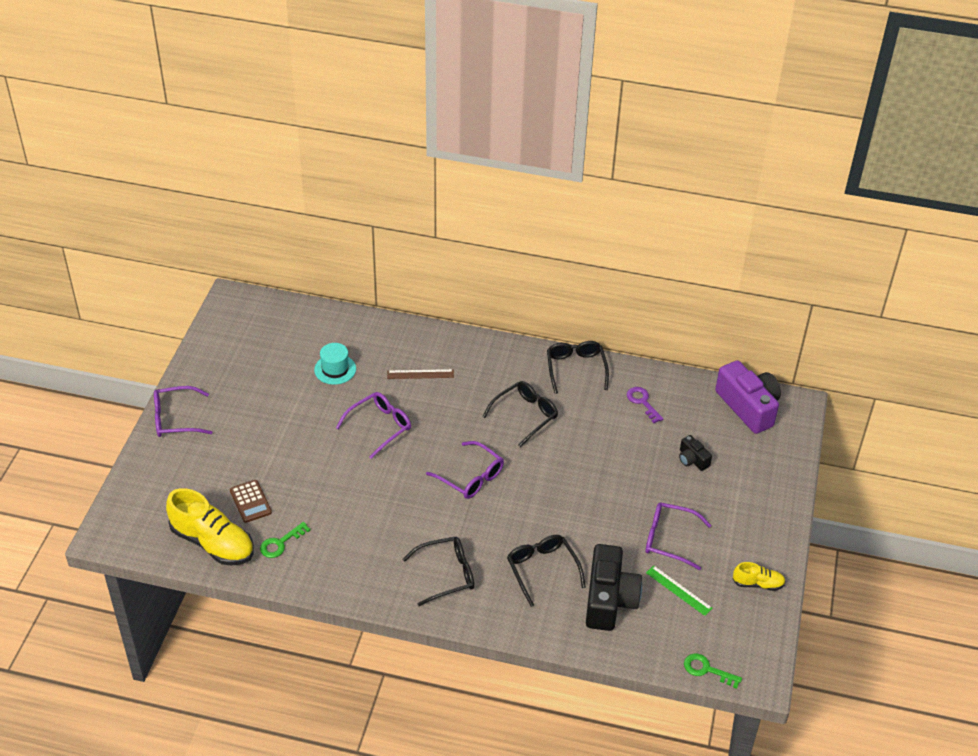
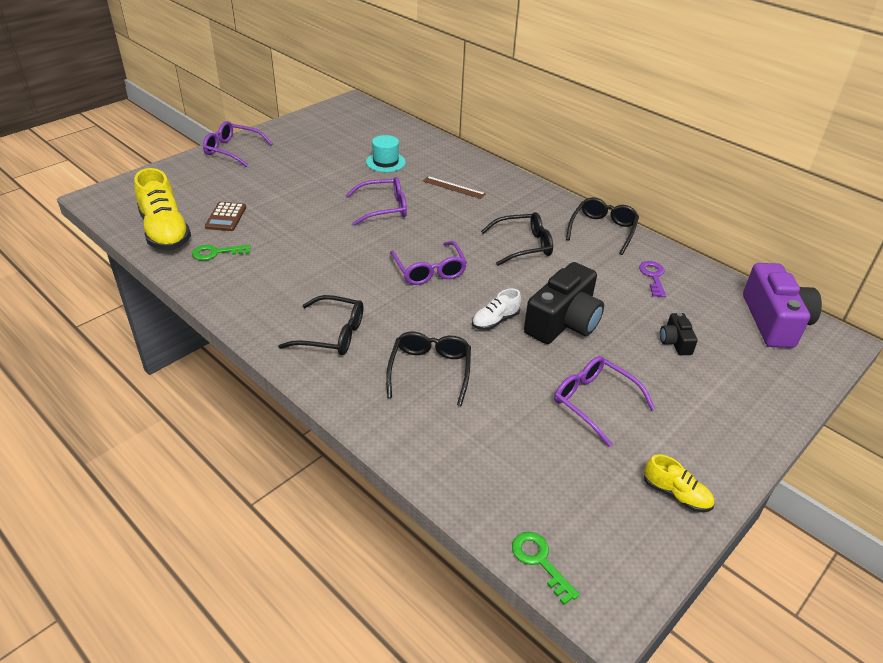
camera: 30 degrees right, 5 degrees down
black camera [586,544,642,631] -> black camera moved to [524,262,604,344]
green ruler [646,565,713,616] -> none
none -> white shoe [472,289,521,330]

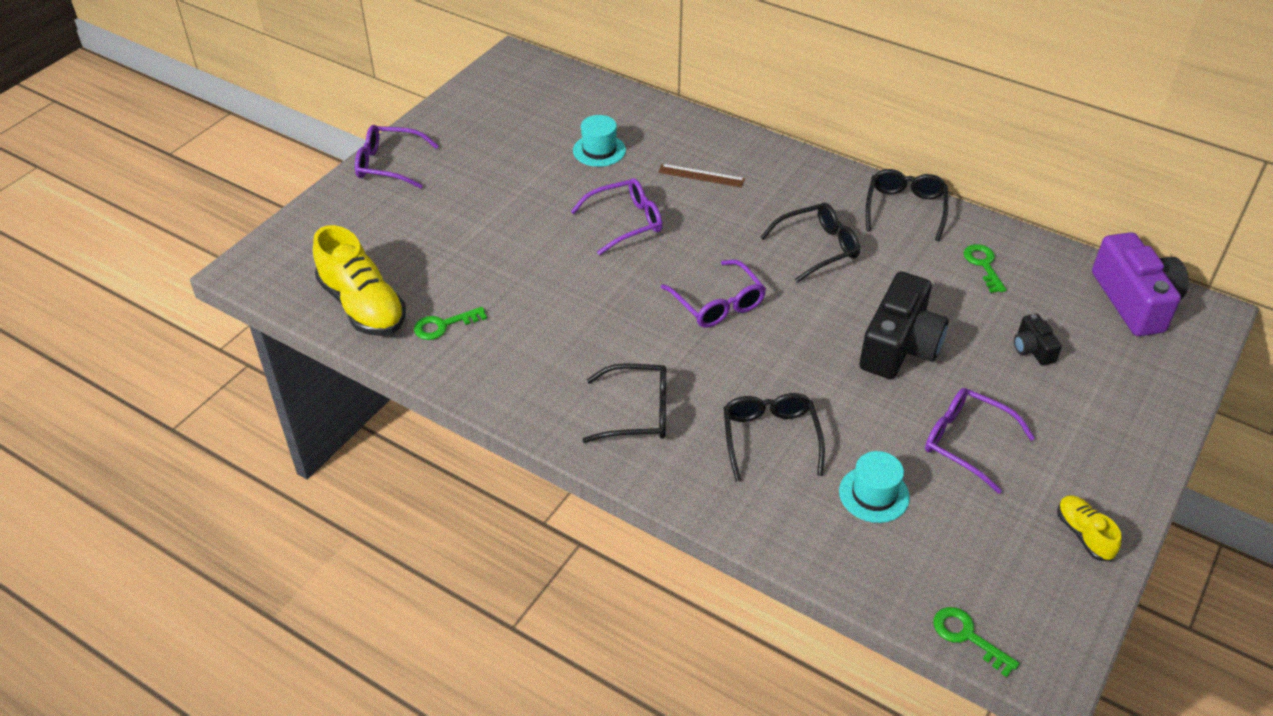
camera: 10 degrees left, 5 degrees up
brown calculator [205,202,246,231] -> none
white shoe [472,289,521,330] -> none
purple key [639,261,666,297] -> green key [964,244,1006,293]
yellow shoe [644,454,714,512] -> yellow shoe turned 135 degrees counterclockwise [1057,495,1121,561]
none -> turquoise hat [839,451,910,523]

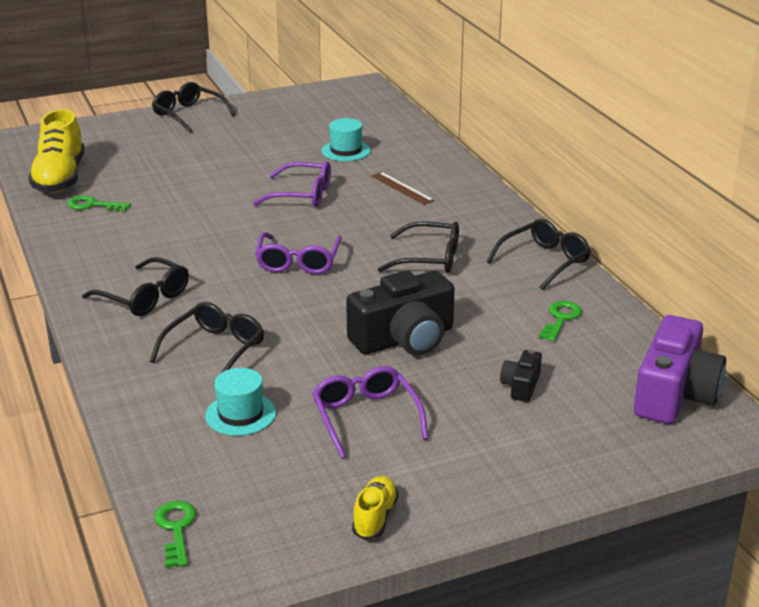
camera: 35 degrees right, 15 degrees down
purple glasses [355,125,439,189] -> black glasses [152,82,235,133]

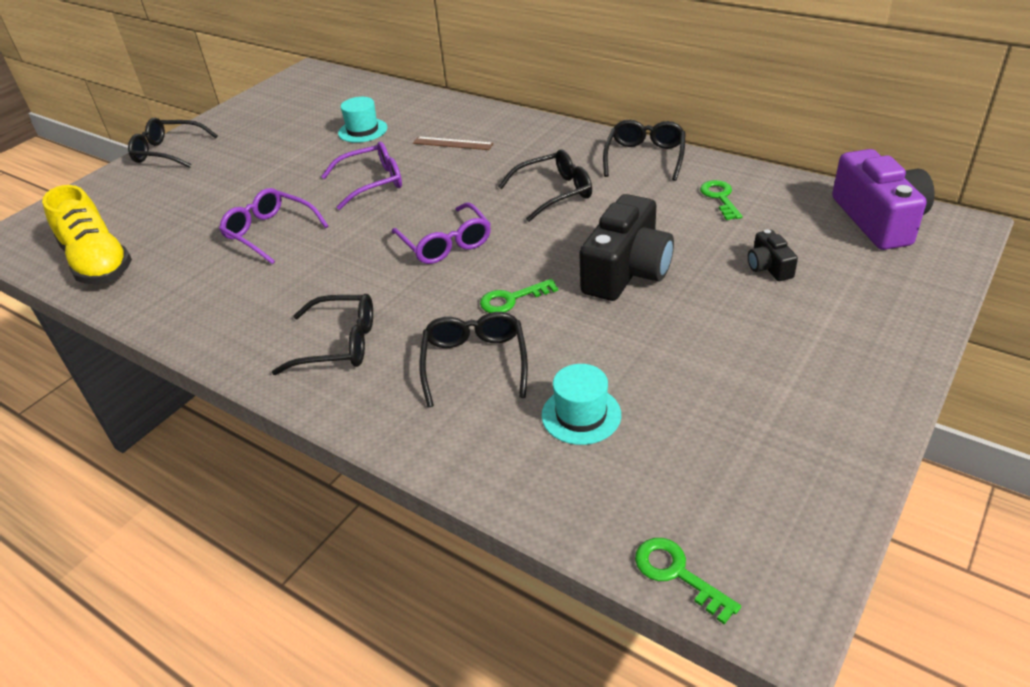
camera: 30 degrees left, 10 degrees up
green key [67,195,131,211] -> green key moved to [480,279,558,313]
purple glasses [312,366,429,458] -> purple glasses moved to [219,188,328,264]
yellow shoe [352,476,399,540] -> none

